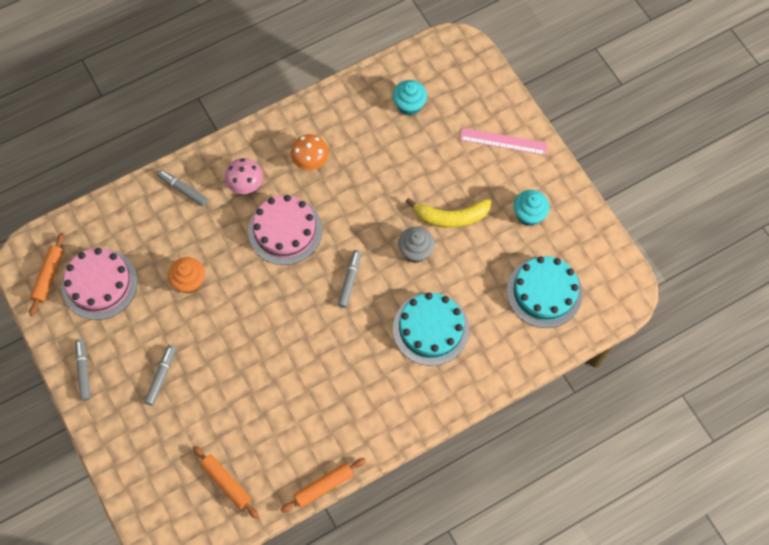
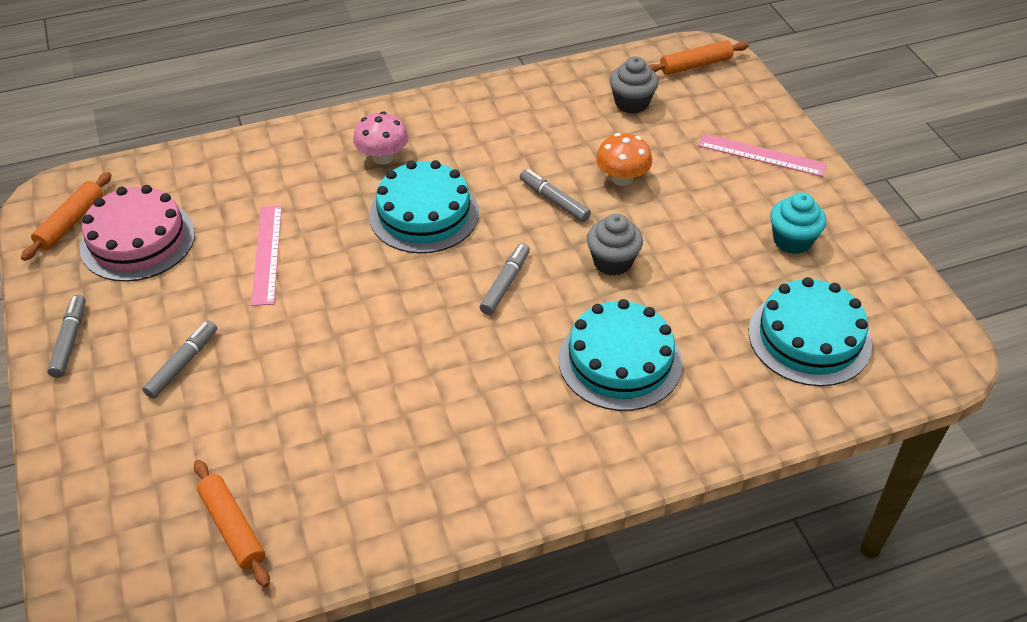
camera: 10 degrees right, 20 degrees down
grey marker [157,170,208,207] -> grey marker moved to [520,169,591,222]
orange cupcake [168,257,205,293] -> pink ruler [251,206,282,306]
pink cake [248,195,322,265] -> turquoise cake [369,160,479,253]
orange rolling pin [281,458,366,513] -> orange rolling pin moved to [649,40,749,75]
orange mushroom [291,134,329,170] -> orange mushroom moved to [596,133,652,186]
turquoise cupcake [392,80,427,116] -> grey cupcake [610,56,659,114]
yellow banana [406,198,491,228] -> none

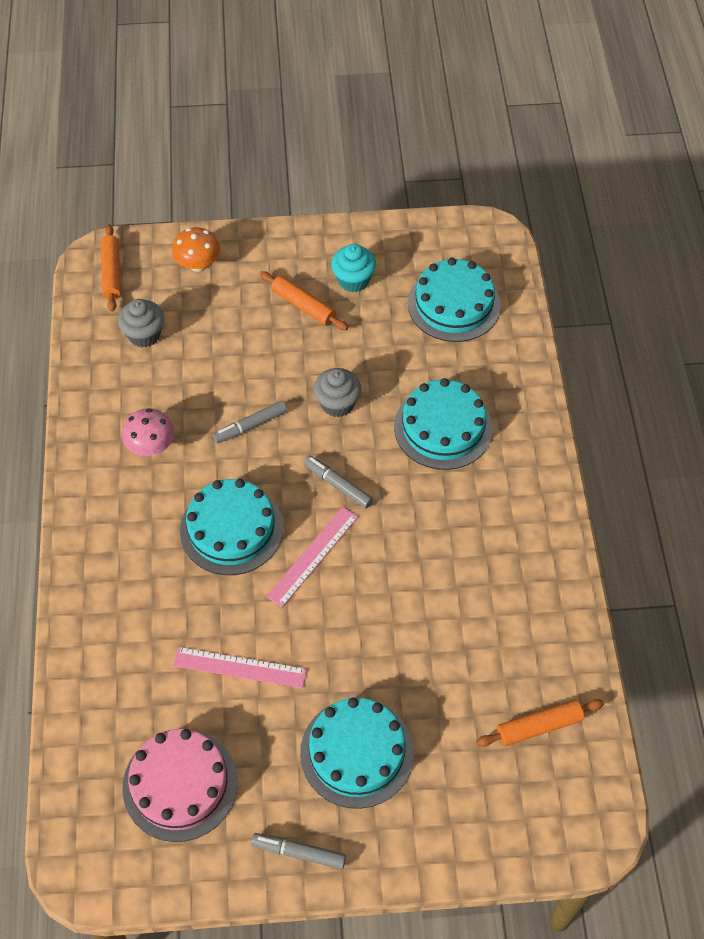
camera: 75 degrees left, 10 degrees up
orange rolling pin [21,172,111,261] -> orange rolling pin moved to [260,271,348,330]
grey marker [142,321,217,399] -> turquoise cake [300,697,414,809]
pink mushroom [353,112,408,165] -> pink mushroom moved to [122,408,175,456]
orange mushroom [596,133,652,186] -> orange mushroom moved to [172,227,220,272]
pink ruler [698,134,827,177] -> pink ruler moved to [266,507,358,607]

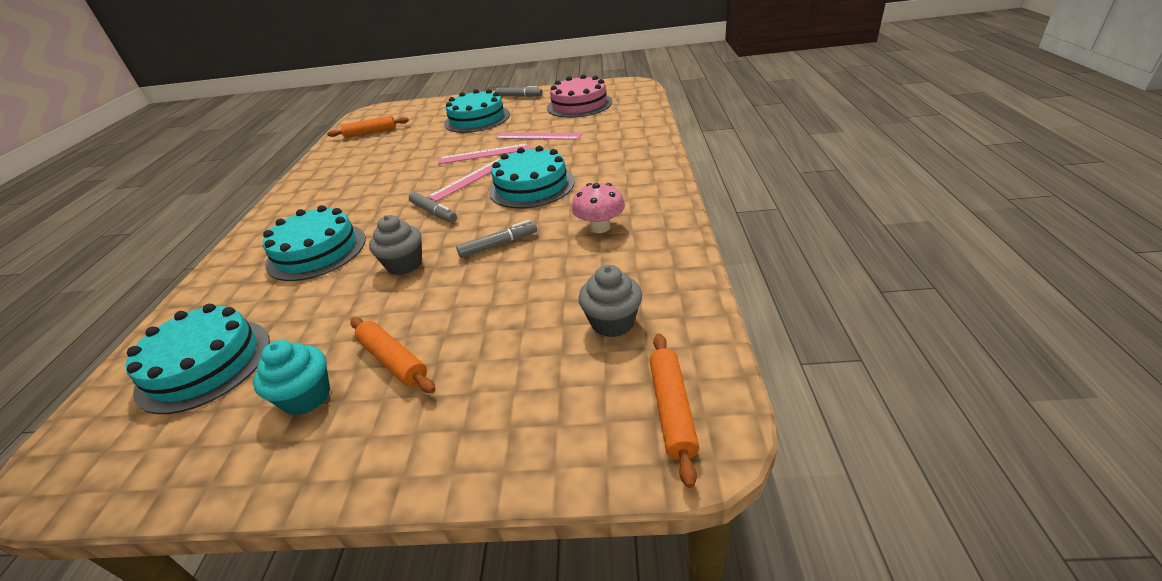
camera: 170 degrees left, 20 degrees down
orange mushroom [172,227,220,272] -> none
none -> pink ruler [438,143,530,164]

